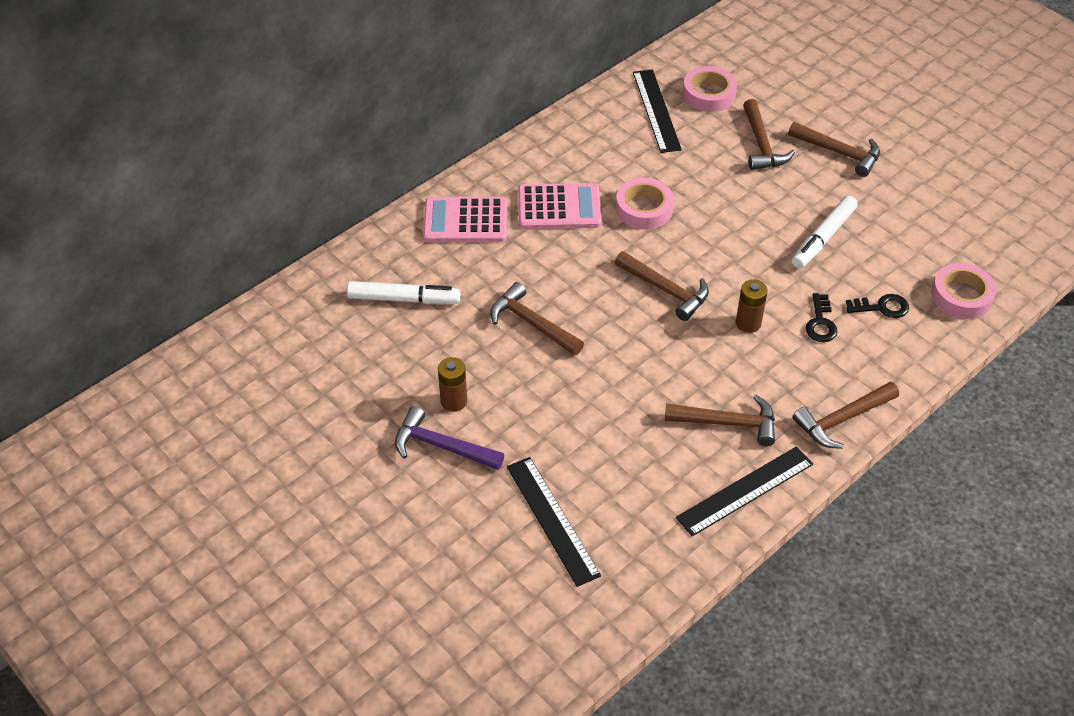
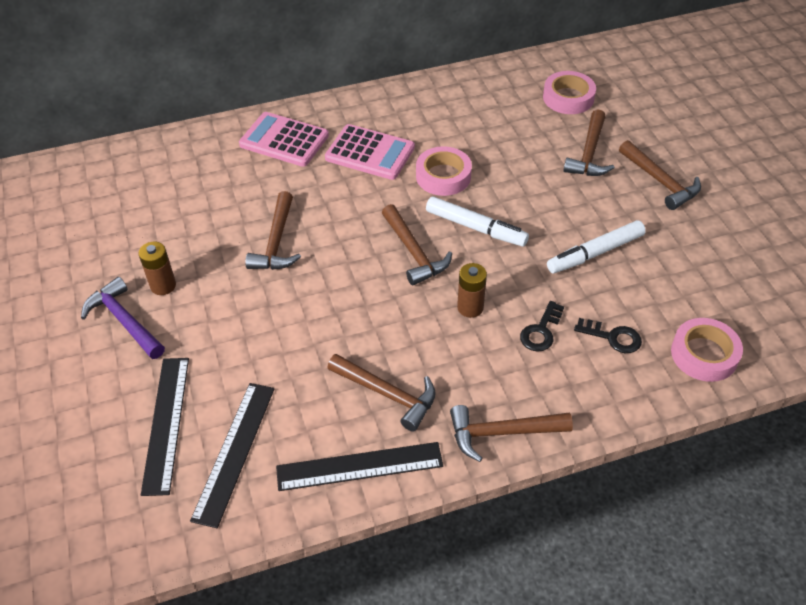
camera: 25 degrees right, 0 degrees up
white marker [347,281,460,304] -> white marker moved to [426,196,529,247]
brown hammer [490,282,584,355] -> brown hammer turned 150 degrees counterclockwise [245,191,301,270]
black ruler [633,69,682,153] -> black ruler moved to [190,383,275,528]

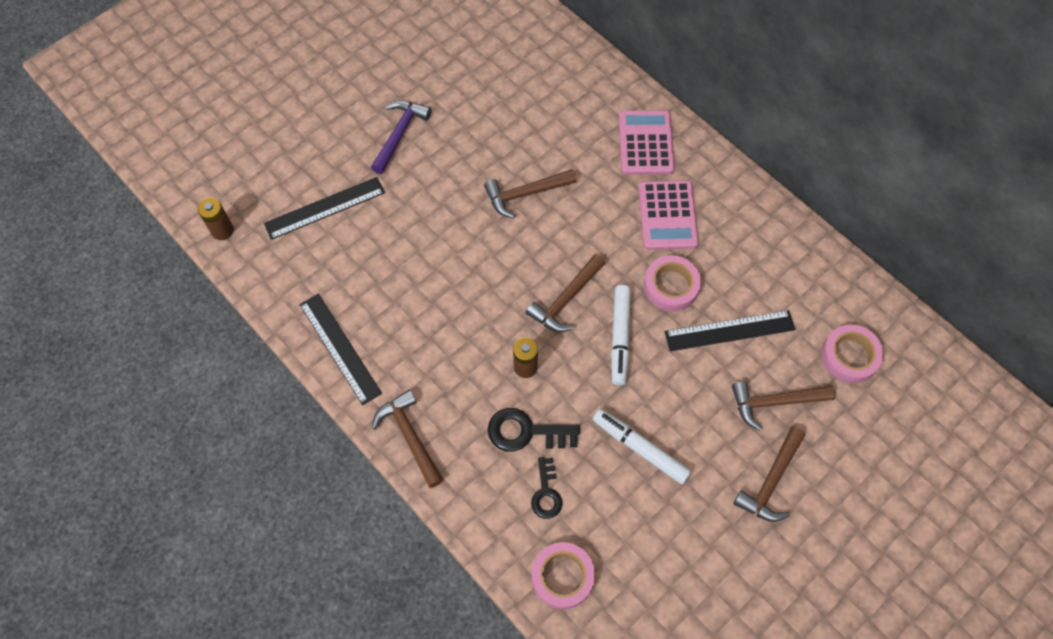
camera: 65 degrees right, 15 degrees up
brown battery [139,242,176,295] -> brown battery moved to [198,198,234,240]
black ruler [190,383,275,528] -> black ruler moved to [665,310,795,351]
brown hammer [327,354,436,432] -> none
black key [520,301,564,352] -> black key [488,408,580,451], size x1.51

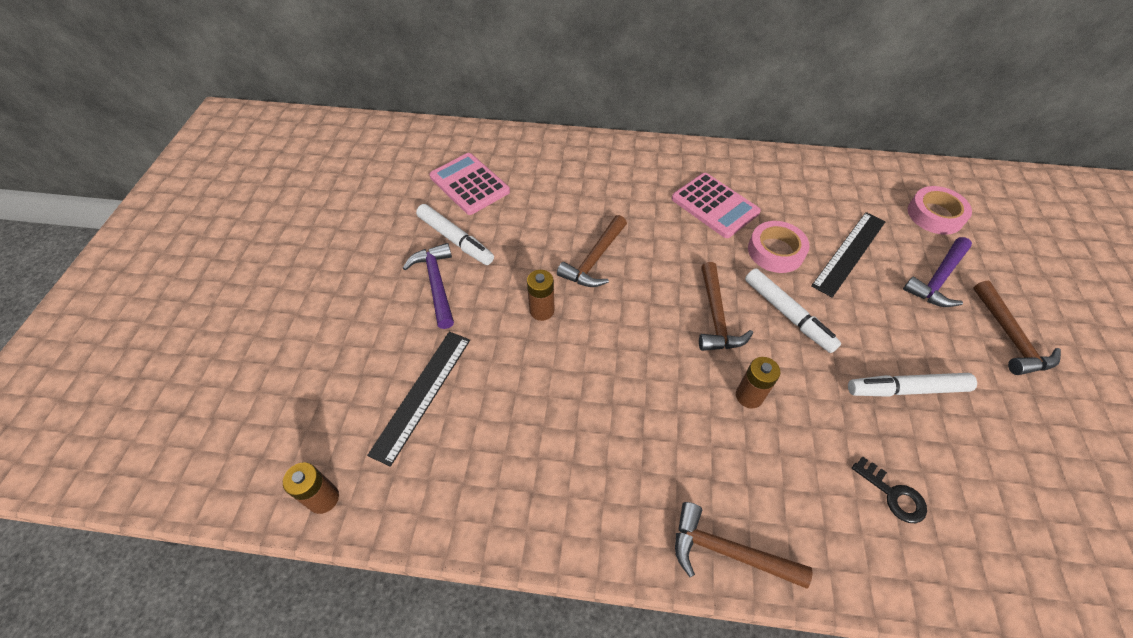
camera: 40 degrees left, 10 degrees down
black ruler [299,294,382,405] -> none
black key [488,408,580,451] -> none
pink tape [532,542,595,609] -> none
pink calculator [619,110,675,175] -> pink calculator moved to [429,153,510,215]
brown hammer [732,382,835,431] -> purple hammer [903,237,972,307]
none -> white marker [416,204,494,265]
none -> brown battery [527,270,555,321]

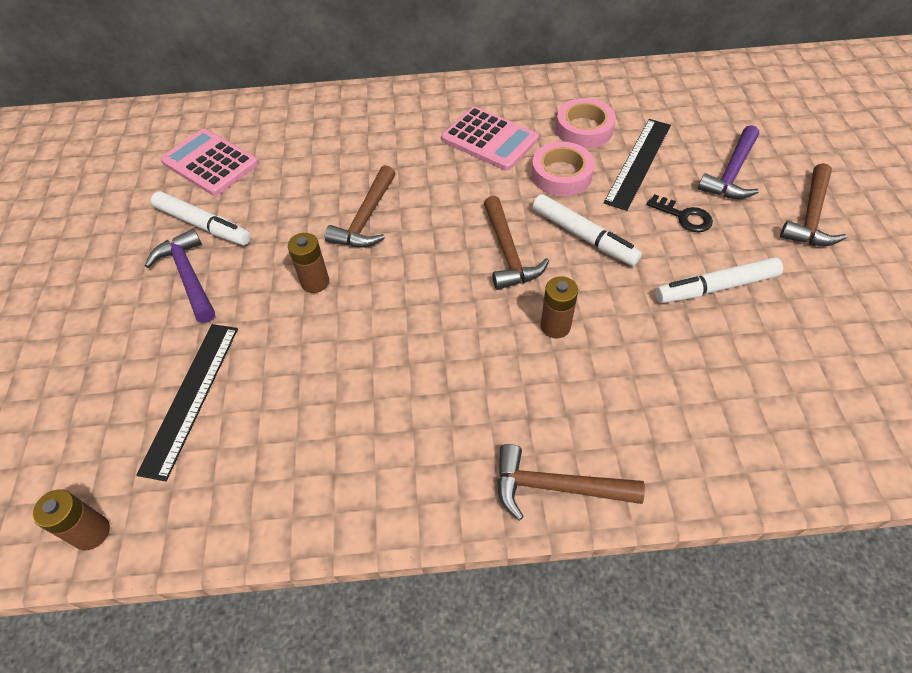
camera: 10 degrees left, 0 degrees up
black key [852,457,927,523] -> black key moved to [646,194,713,232]
pink tape [908,186,972,235] -> pink tape moved to [556,98,616,148]
brown hammer [973,280,1061,375] -> brown hammer turned 45 degrees clockwise [780,163,847,246]

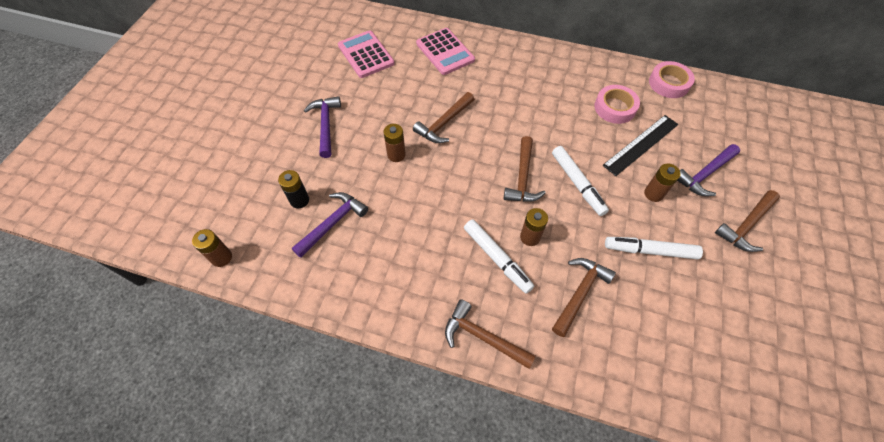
camera: 20 degrees right, 5 degrees up
black ruler [136,324,238,481] -> black battery [278,170,309,208]
white marker [151,191,251,245] -> white marker moved to [464,219,534,294]
pink calculator [441,106,539,171] -> pink calculator moved to [416,28,475,75]
pink tape [531,142,595,196] -> pink tape moved to [649,61,695,98]
black key [646,194,713,232] -> brown battery [644,163,681,202]
none -> purple hammer [292,192,368,258]
none -> brown hammer [552,258,616,337]

